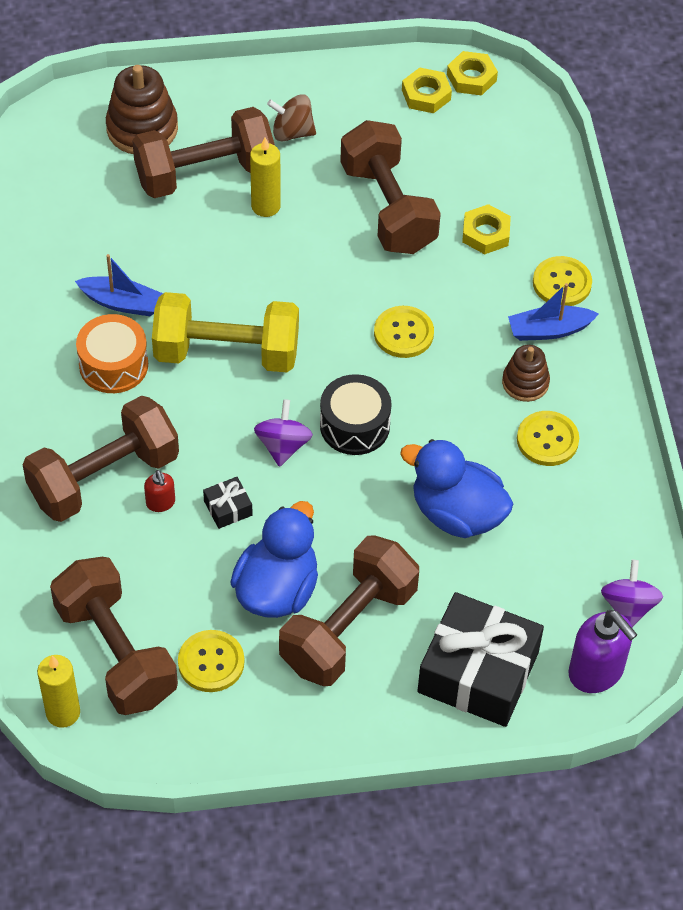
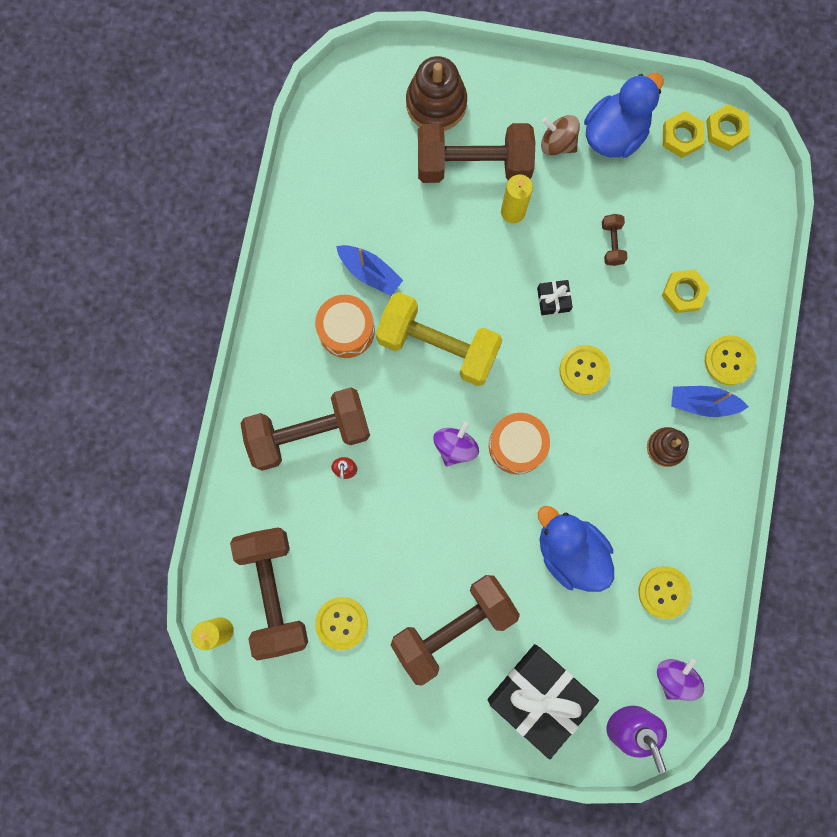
camera: 20 degrees right, 25 degrees up
black gift [203,477,253,529] -> black gift moved to [537,280,573,315]
blue duck [230,501,318,618] -> blue duck moved to [584,73,664,158]
black drum [320,374,392,455] -> orange drum [489,413,550,474]
brown dumbbell [340,120,441,254] -> brown dumbbell [602,214,628,266], size x0.42
yellow button [517,411,579,466] -> yellow button moved to [638,566,692,619]

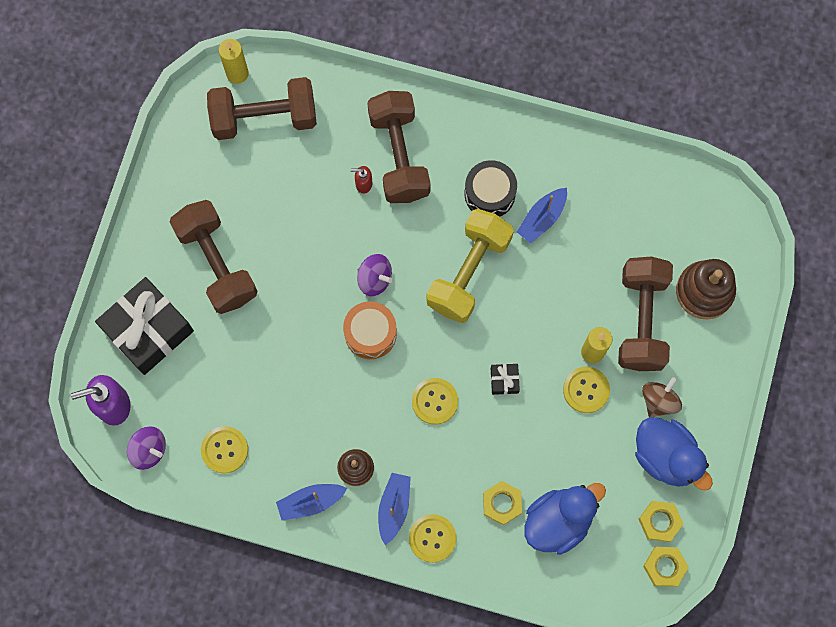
camera: 95 degrees right, 5 degrees down
orange drum [315,295,375,358] -> black drum [464,160,517,217]
yellow button [315,597,368,650] -> yellow button moved to [563,367,610,413]
blue duck [538,506,614,592] -> blue duck moved to [524,483,606,555]
brown dumbbell [602,214,628,266] -> none
none -> blue boat [276,484,347,520]

